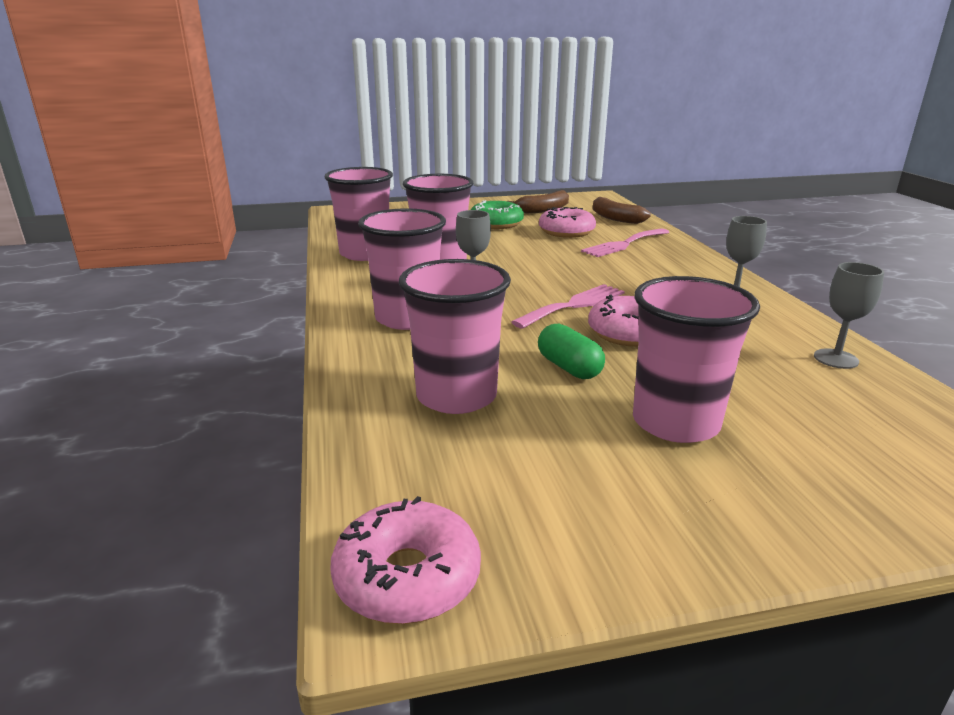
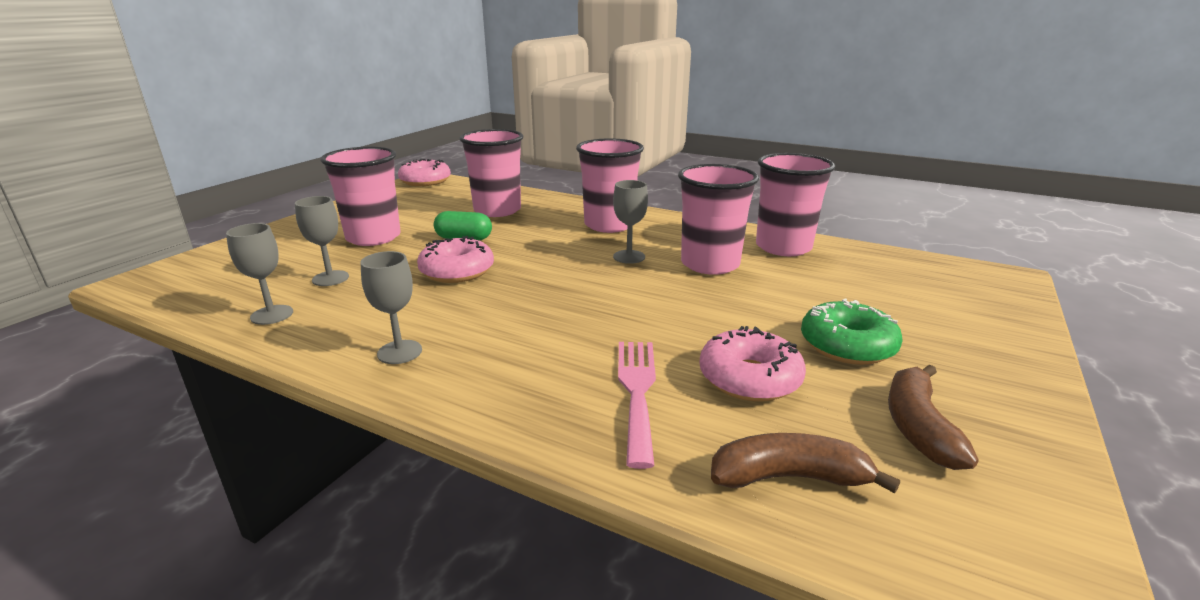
camera: 130 degrees right, 0 degrees up
pink fork [511,284,625,329] -> none
none -> grey goblet [295,196,349,286]

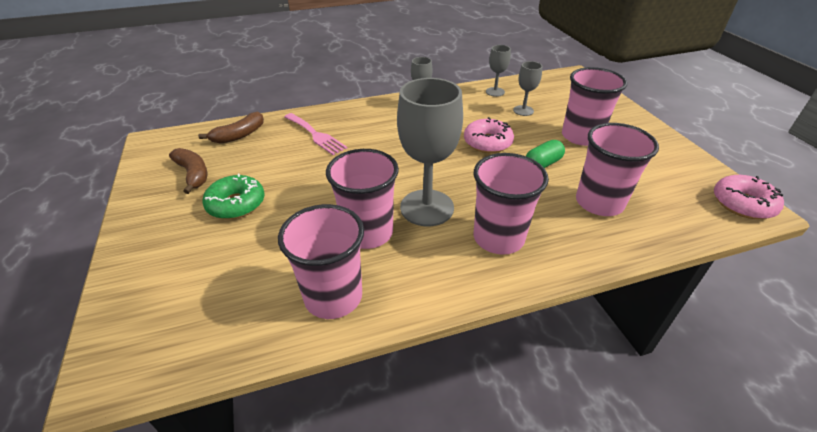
camera: 135 degrees right, 15 degrees up
grey goblet [613,180,648,264] -> grey goblet [397,78,463,226], size x2.02
pink donut [699,326,806,402] -> none

